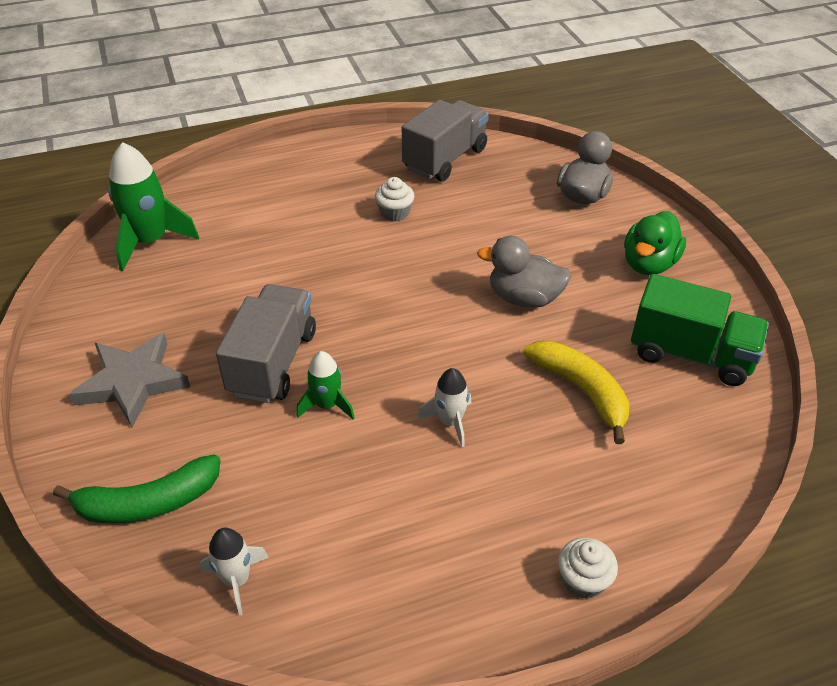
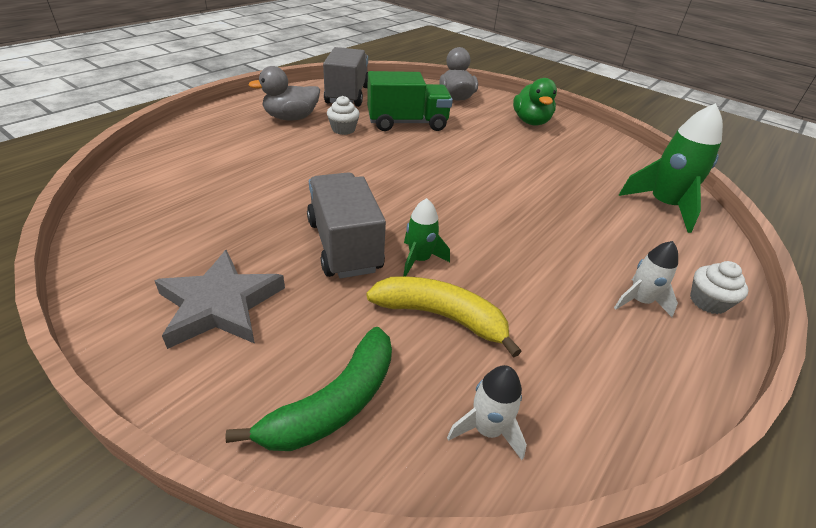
camera: 35 degrees left, 5 degrees down
green rocket [108,142,199,271] -> green rocket moved to [619,103,723,233]
white rocket [418,368,471,447] -> white rocket moved to [614,241,678,317]
grey duck [477,236,572,308] -> grey duck moved to [248,66,320,120]
yellow banana [524,341,629,444] -> yellow banana moved to [366,276,522,358]
green truck [631,274,769,386] -> green truck moved to [367,71,453,131]

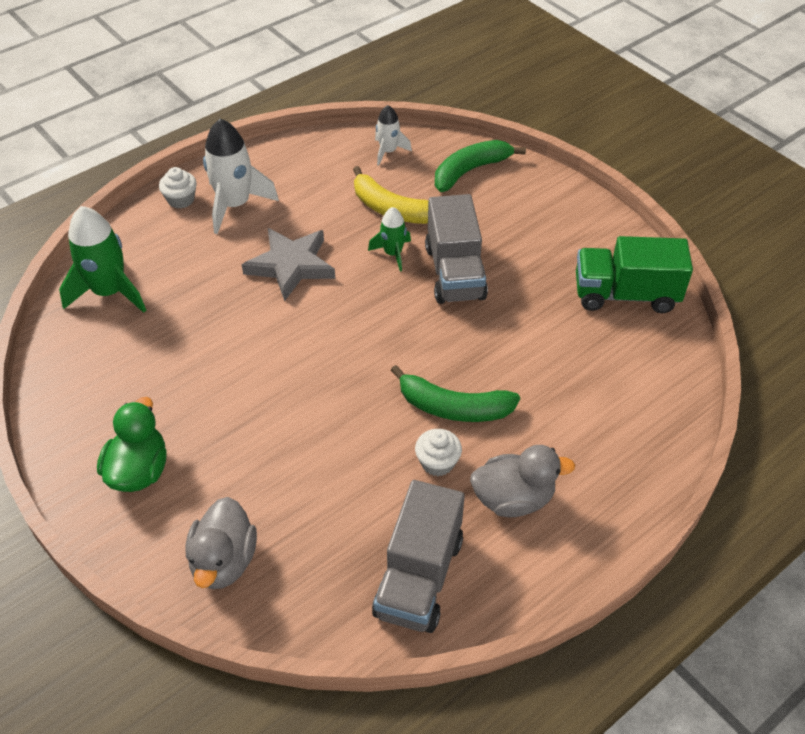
camera: 165 degrees left, 10 degrees up
grey star [154,249,285,349] -> grey star moved to [242,228,335,301]
green truck [367,71,453,131] -> green truck moved to [576,236,693,313]
white rocket [614,241,678,317] -> white rocket [203,118,279,234], size x1.78
none -> green banana [391,365,520,422]

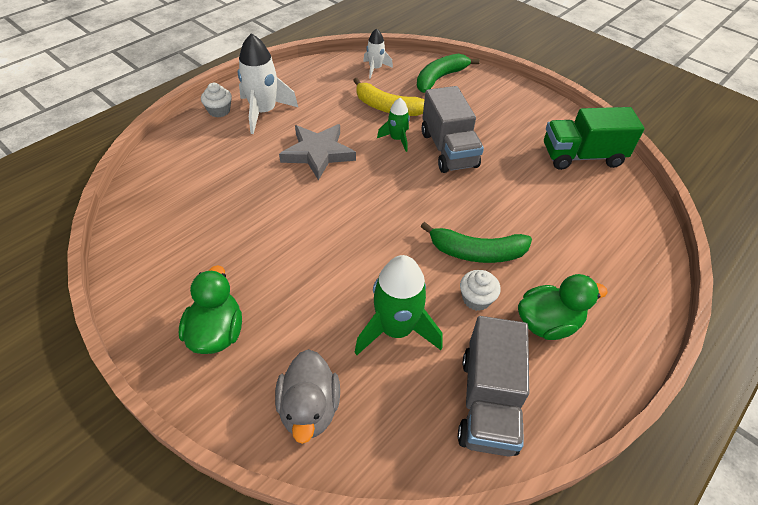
camera: 10 degrees left, 0 degrees up
green rocket [59,206,146,313] -> green rocket moved to [355,255,443,355]
grey duck [470,445,575,517] -> green duck [518,274,608,340]

